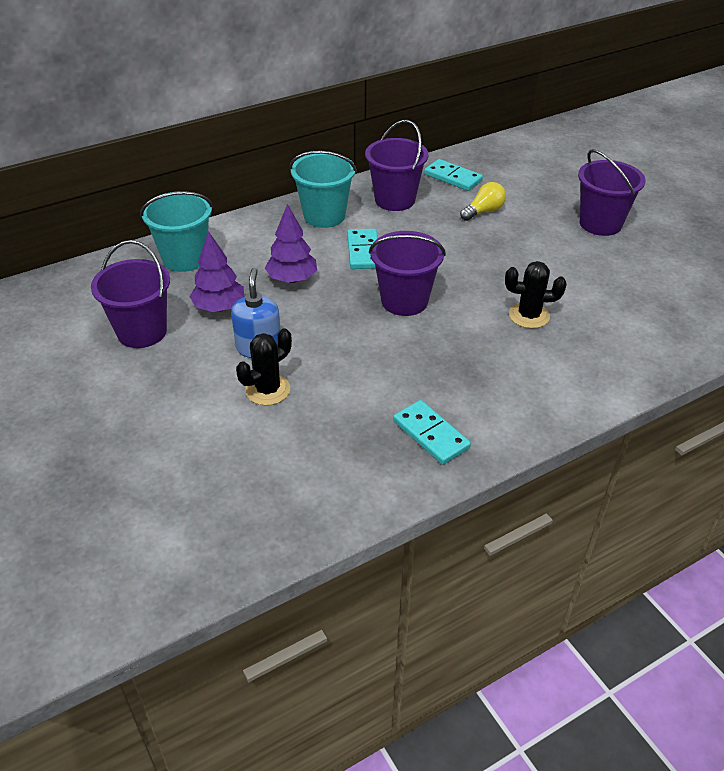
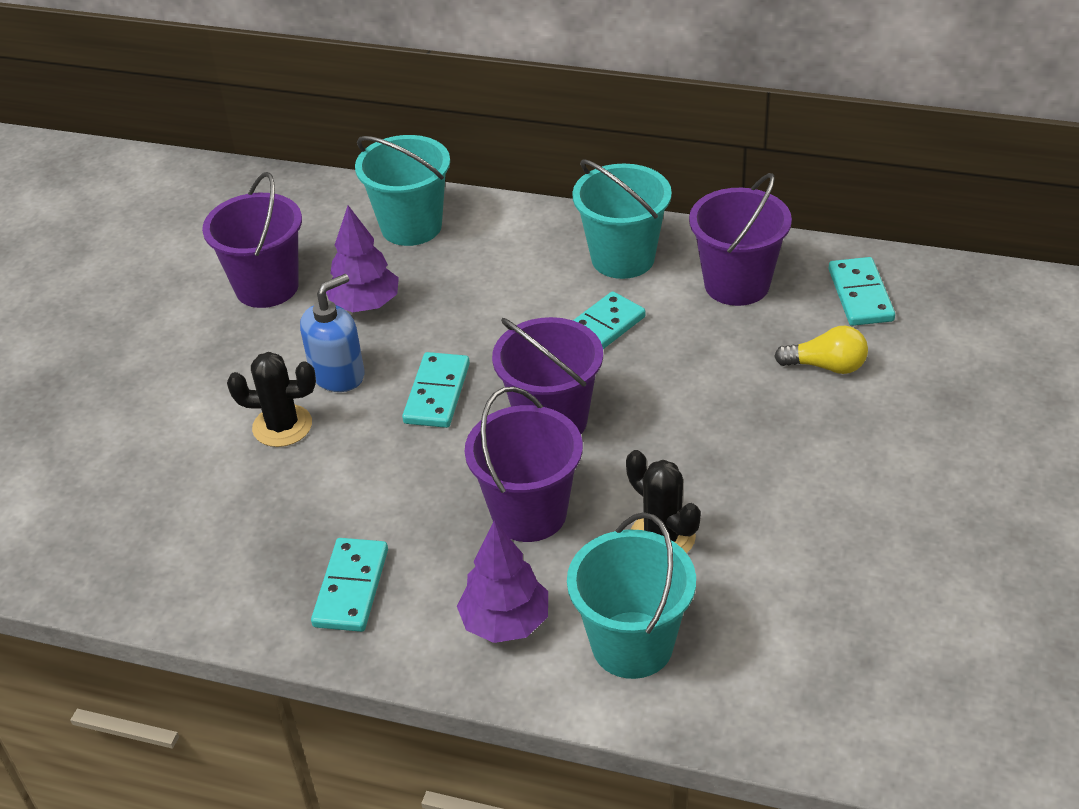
camera: 50 degrees right, 0 degrees up
purple tree [265,204,317,283] -> purple tree moved to [457,521,548,643]
purple bucket [578,149,646,236] -> purple bucket moved to [465,386,583,542]
none -> turquoise domino [402,352,470,428]
none -> turquoise bucket [567,512,696,679]

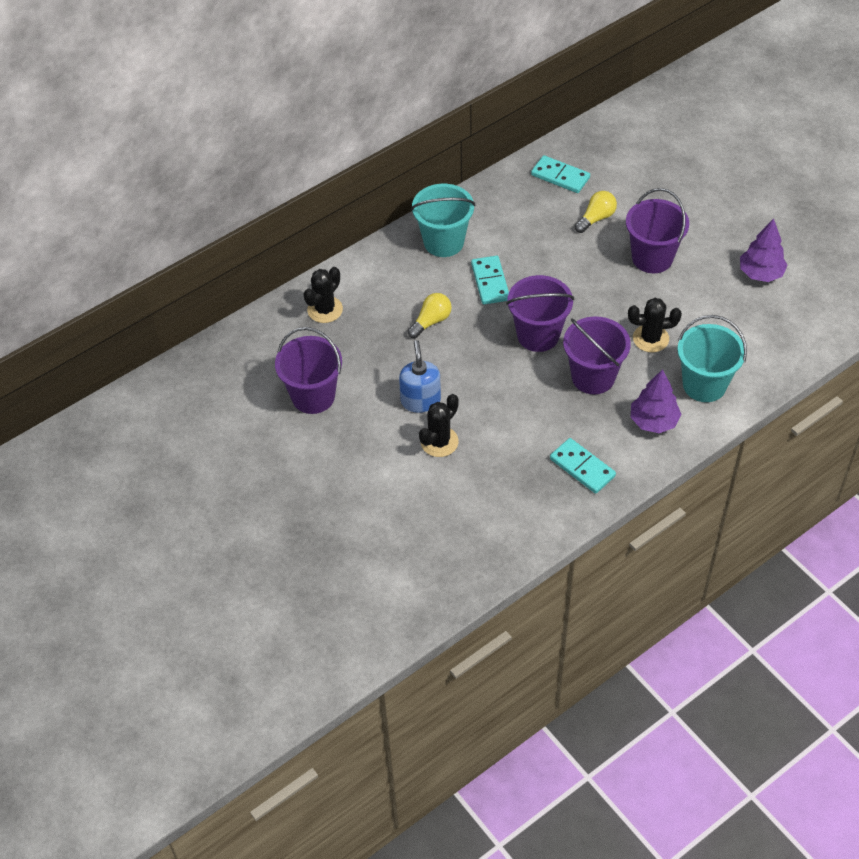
camera: 55 degrees left, 10 degrees up
purple tree [326,206,399,312] -> purple tree moved to [740,219,788,282]
turquoise bucket [355,135,450,246] -> black cactus [303,267,343,323]
turquoise domino [402,352,470,428] -> none
purple bucket [689,173,792,306] -> purple bucket moved to [626,188,689,273]
none -> yellow light bulb [408,293,452,338]

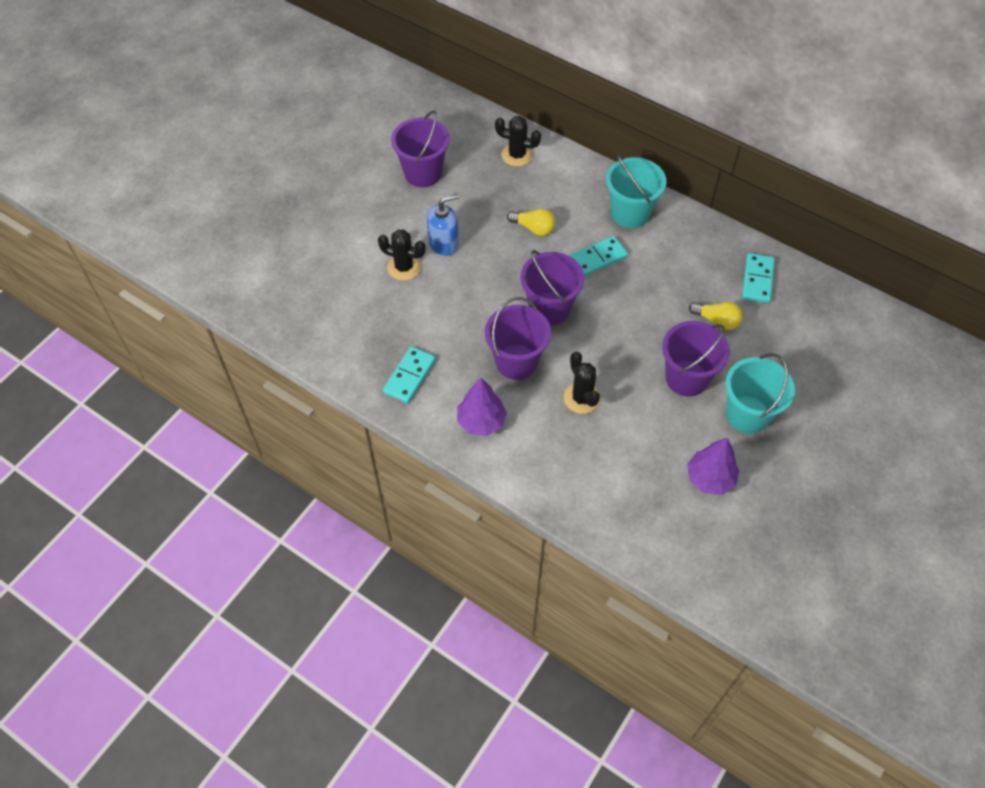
camera: 70 degrees right, 5 degrees up
turquoise bucket [677,315,747,402] -> turquoise bucket moved to [725,353,795,434]

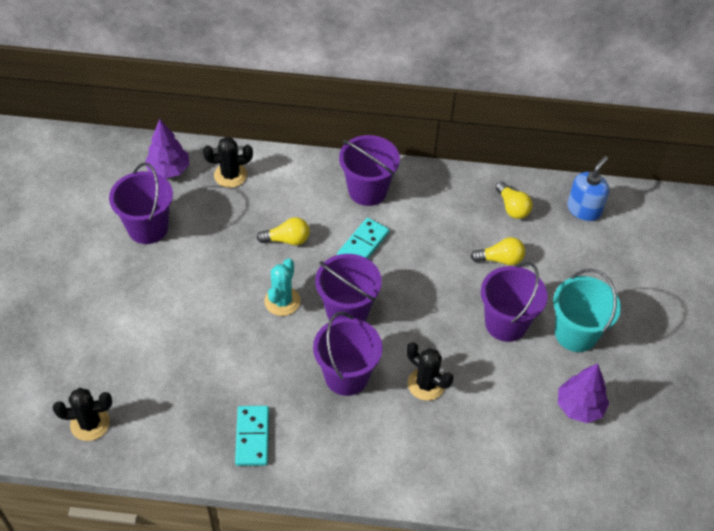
camera: 30 degrees left, 5 degrees down
black cactus [378,229,426,281] -> black cactus moved to [53,388,112,441]
blue soap dispenser [427,194,459,256] -> blue soap dispenser moved to [567,156,609,221]
purple tree [457,378,507,436] -> purple tree moved to [145,119,189,178]
turquoise bucket [606,154,666,228] -> purple bucket [339,135,400,206]
turquoise domino [742,253,775,303] -> yellow light bulb [496,182,533,219]
none -> turquoise cactus [264,258,301,316]

